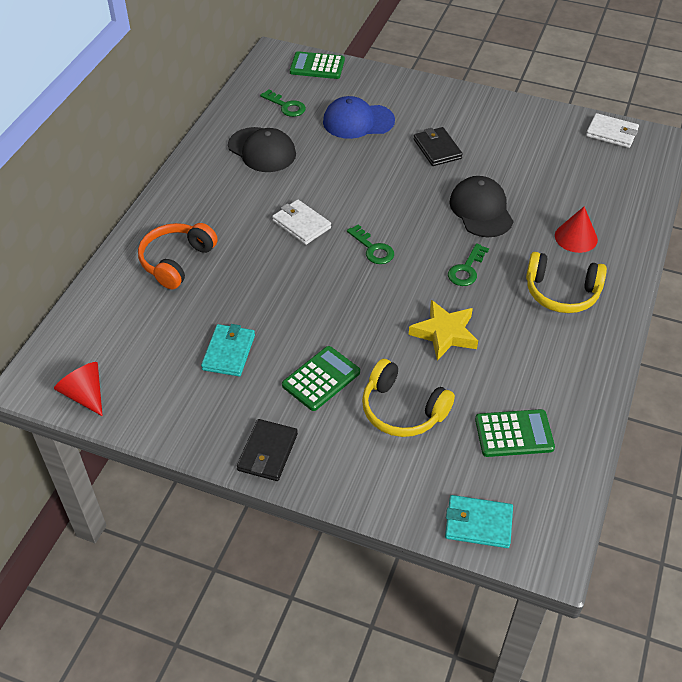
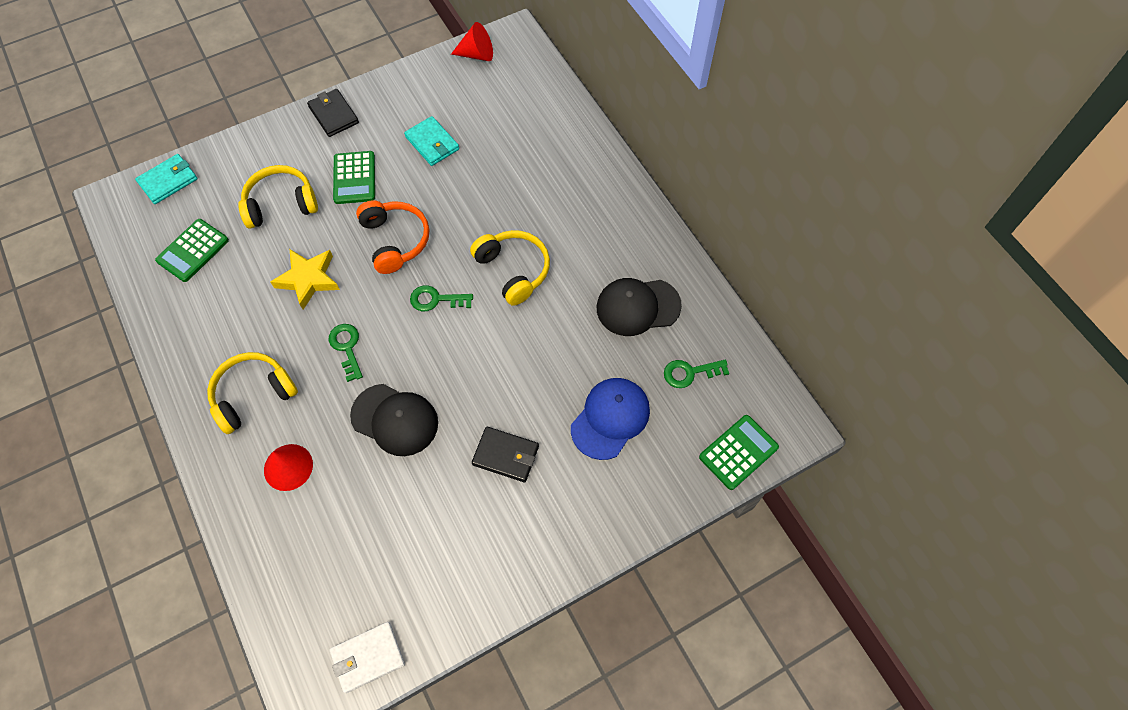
camera: 130 degrees right, 15 degrees up
orange headphones [138,223,218,290] -> orange headphones moved to [356,200,429,274]
white wallet [272,200,331,245] -> yellow headphones [470,230,550,306]

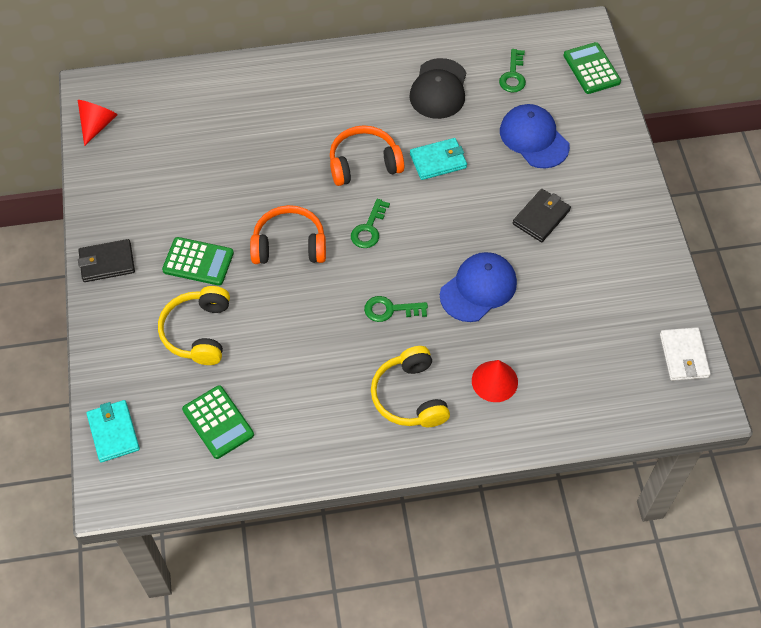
camera: 70 degrees left, 5 degrees down
yellow star [271,249,340,310] -> none
black cap [350,384,438,456] -> blue cap [440,252,517,322]
turquoise wallet [404,116,459,166] -> turquoise wallet moved to [410,138,467,180]
yellow headphones [470,230,550,306] -> orange headphones [330,125,404,186]

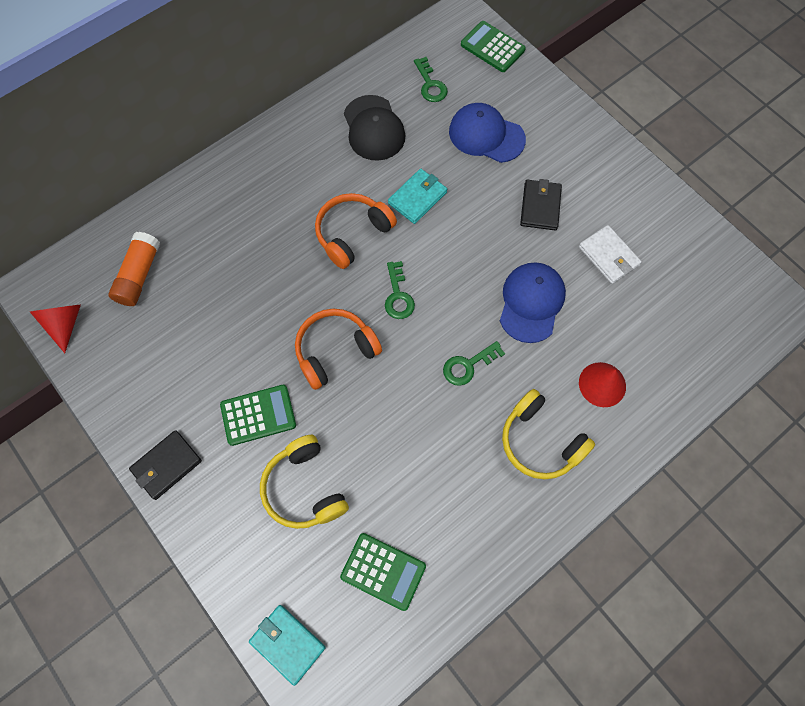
camera: 30 degrees left, 10 degrees up
white wallet [660,327,711,381] -> white wallet moved to [579,225,642,284]
none -> orange glue stick [108,232,160,306]

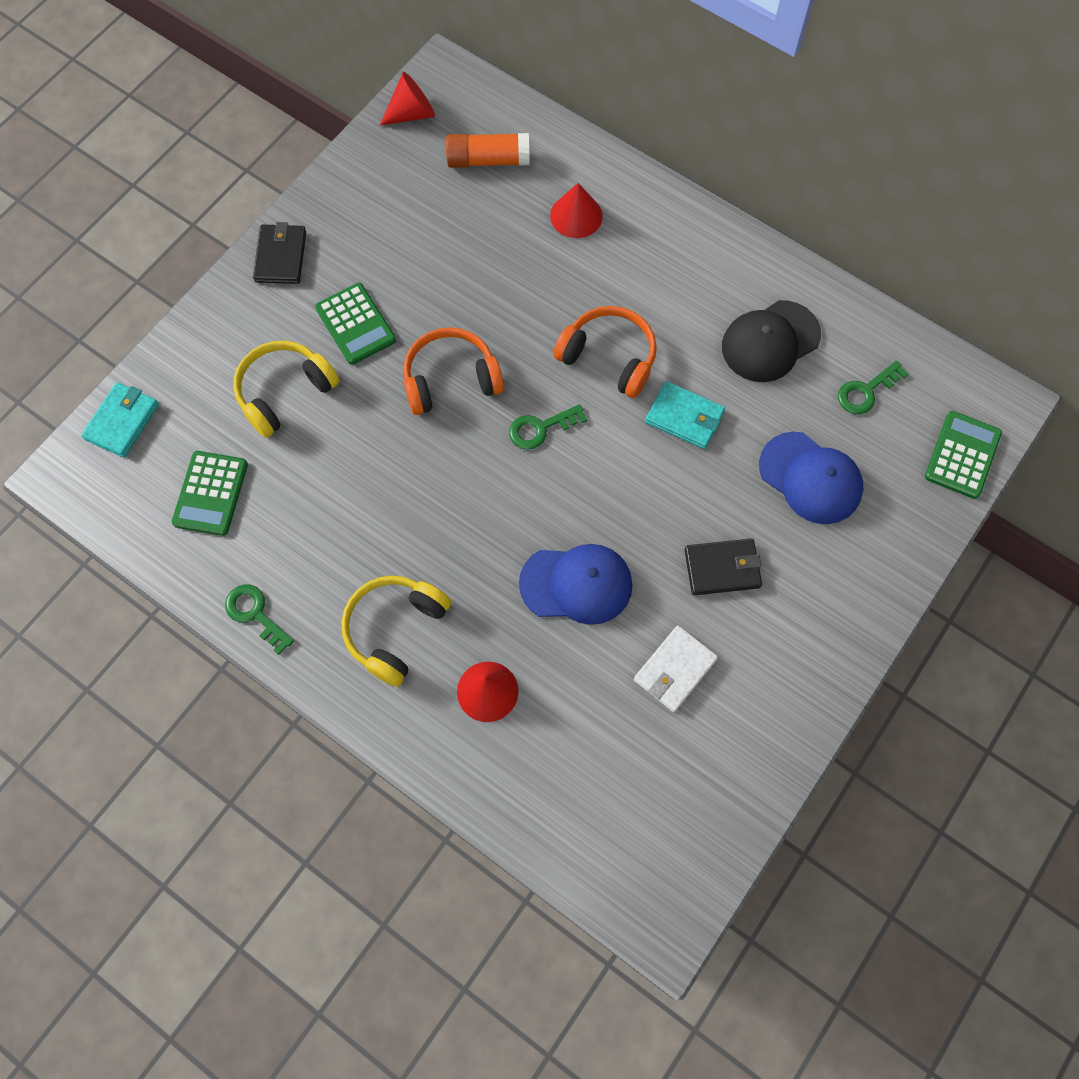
camera: 75 degrees right, 0 degrees up
black wallet [129,430,202,500] -> black wallet turned 60 degrees clockwise [253,222,306,284]
orange headphones [295,308,382,390] -> orange headphones turned 60 degrees counterclockwise [403,327,504,415]
green key [443,341,505,386] -> green key moved to [225,585,294,655]
blue cap [449,103,526,163] -> blue cap turned 120 degrees clockwise [759,432,863,524]
none -> red cone [550,183,603,238]

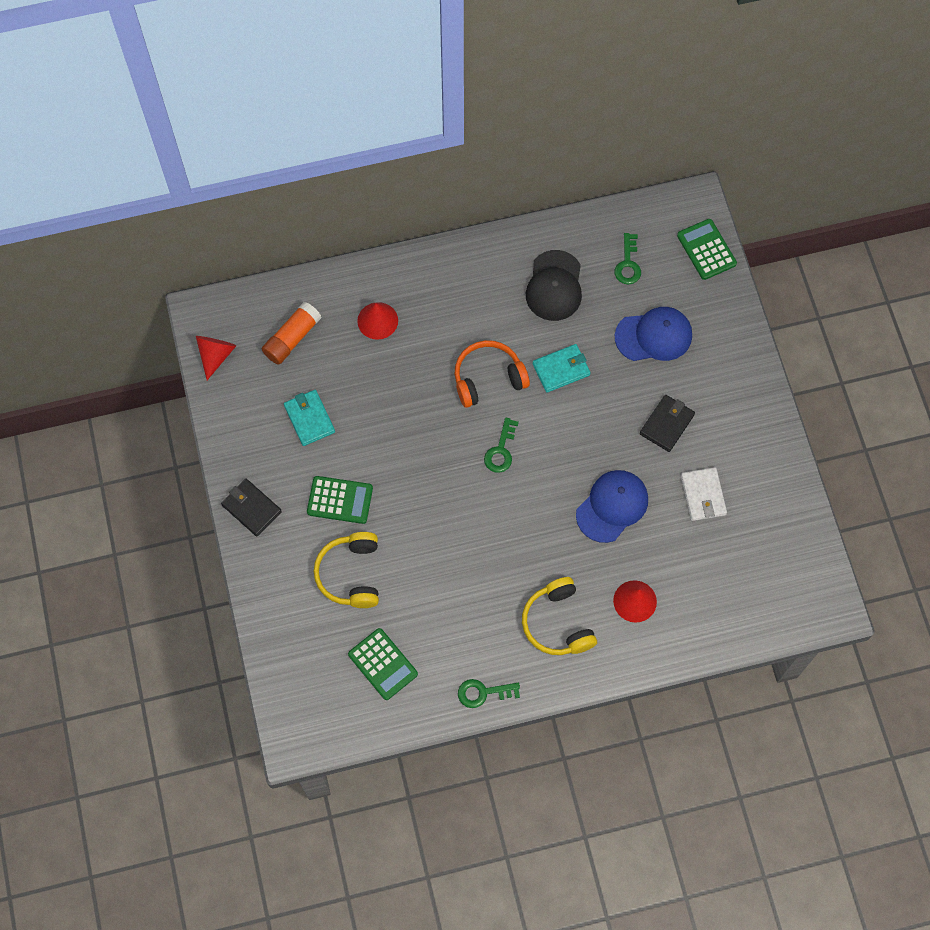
camera: 50 degrees left, 0 degrees up
turquoise wallet [81,383,159,457] -> turquoise wallet moved to [284,390,335,446]
orange headphones [403,327,504,415] -> none

